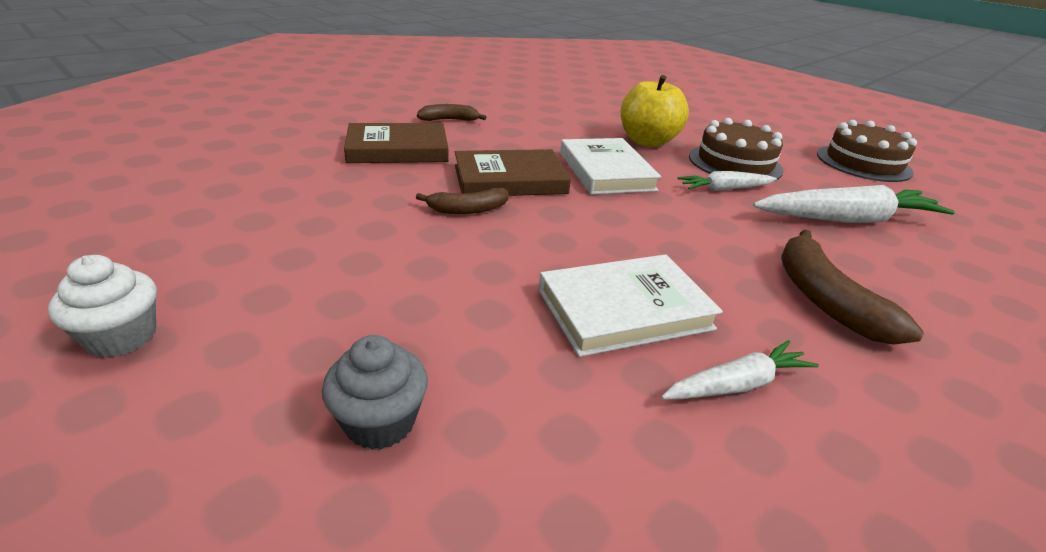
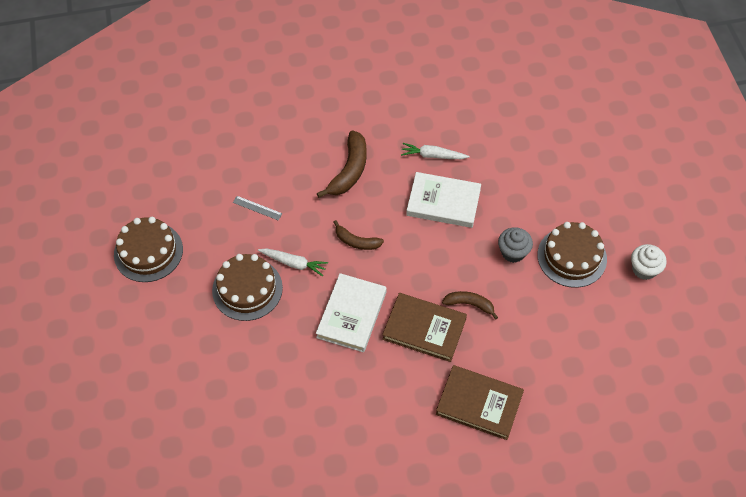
camera: 145 degrees left, 25 degrees up
grey cupcake [322,335,428,450] -> grey cupcake moved to [498,227,533,263]
brown banana [417,104,487,121] -> brown banana moved to [334,220,384,250]
yellow apple [621,75,689,147] -> none
white carrot [753,185,955,223] -> grey ruler [233,196,282,221]
none -> brown cake [537,222,607,288]

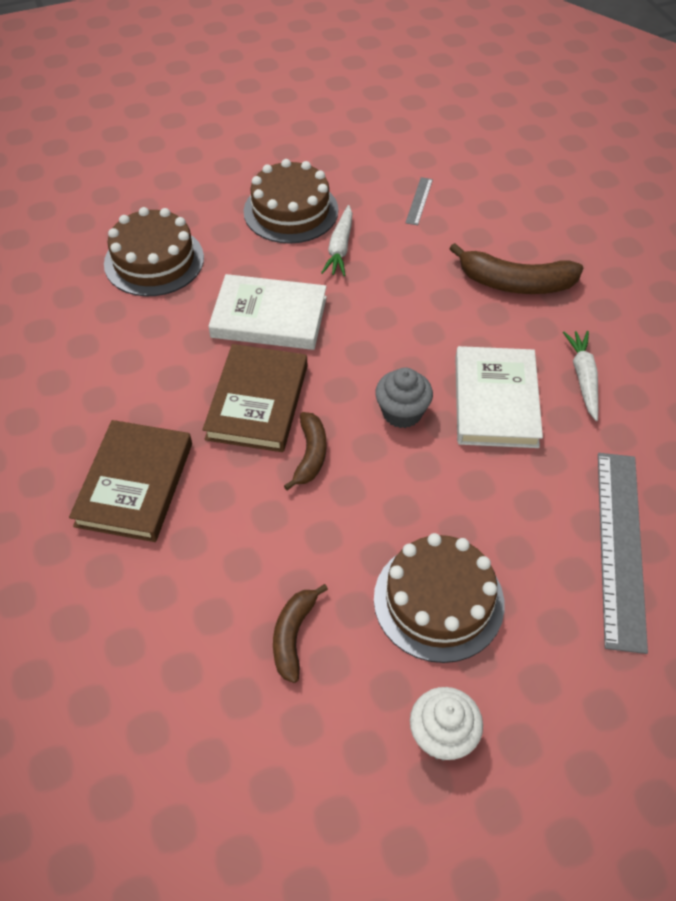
camera: 80 degrees right, 5 degrees down
brown cake [114,217,183,282] -> brown cake moved to [104,207,204,296]
brown banana [334,220,384,250] -> brown banana moved to [273,584,328,683]
grey cupcake [498,227,533,263] -> grey cupcake moved to [375,368,433,428]
none -> grey ruler [598,453,648,654]

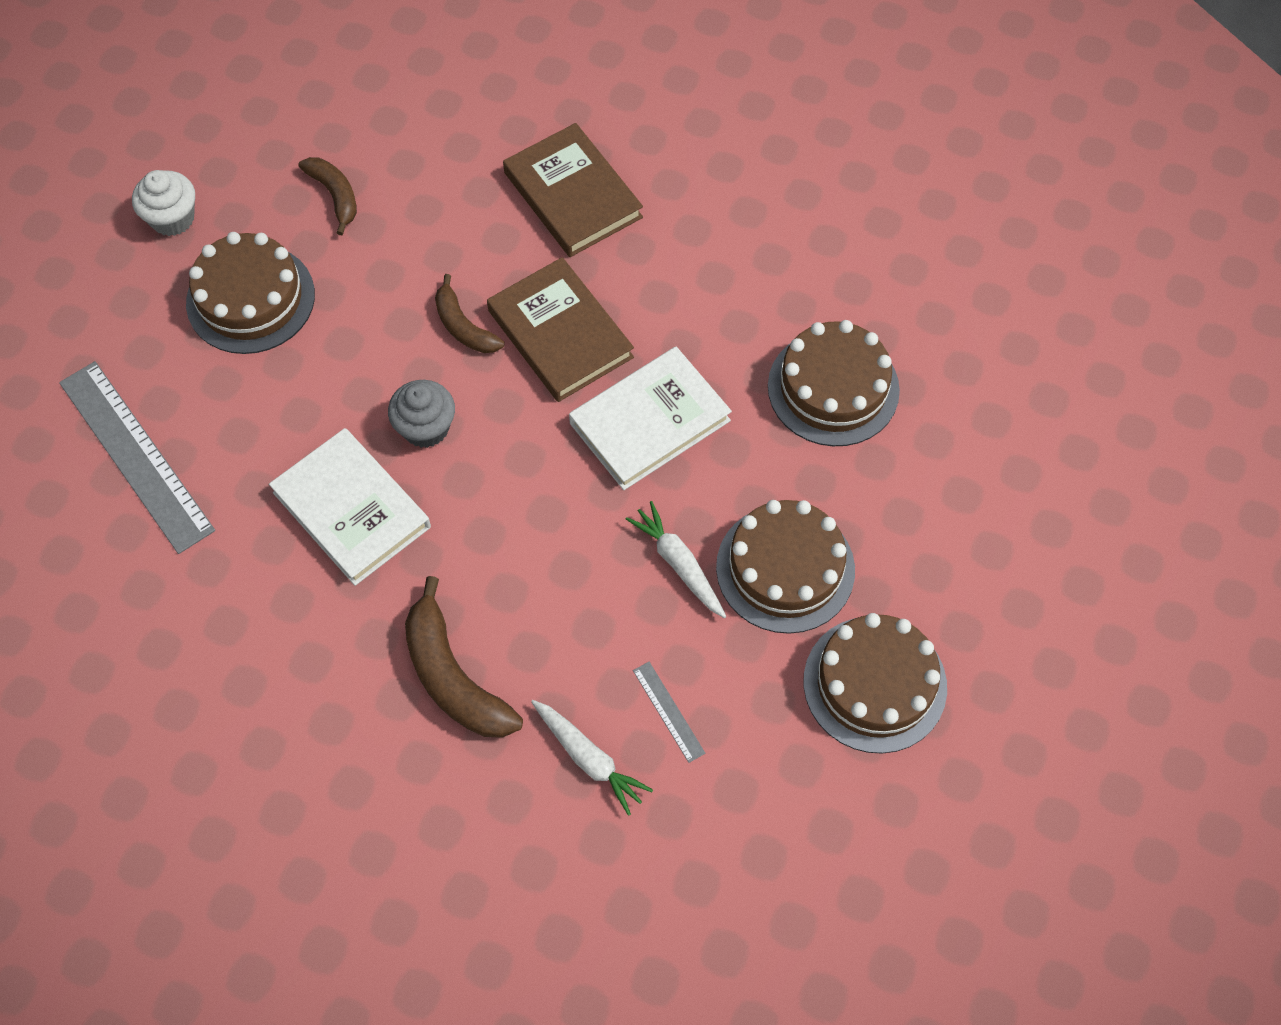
camera: 135 degrees right, 10 degrees up
brown banana [449,243,583,294] -> brown banana turned 90 degrees counterclockwise [405,576,523,737]
white carrot [563,331,598,421] -> white carrot moved to [531,700,653,816]
none -> brown cake [803,613,947,754]

